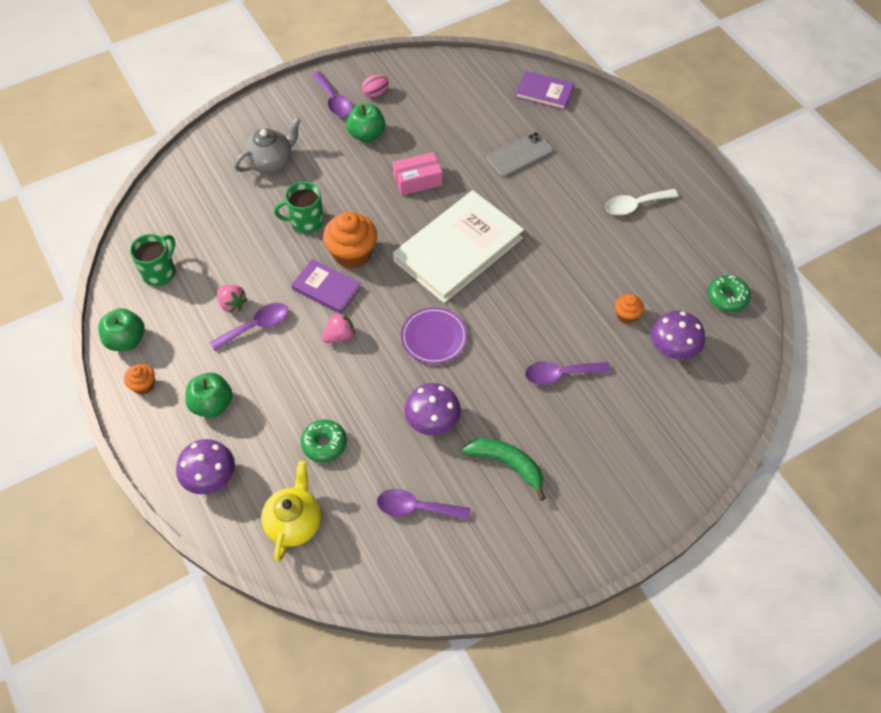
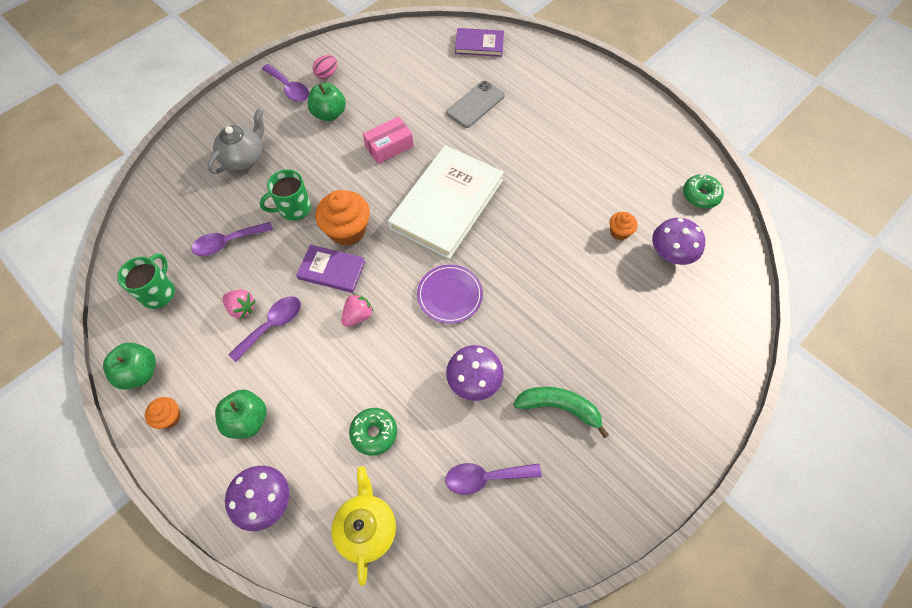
camera: 15 degrees left, 5 degrees up
purple spoon [525,361,611,385] -> purple spoon moved to [192,222,273,256]
white spoon [605,189,678,215] -> none

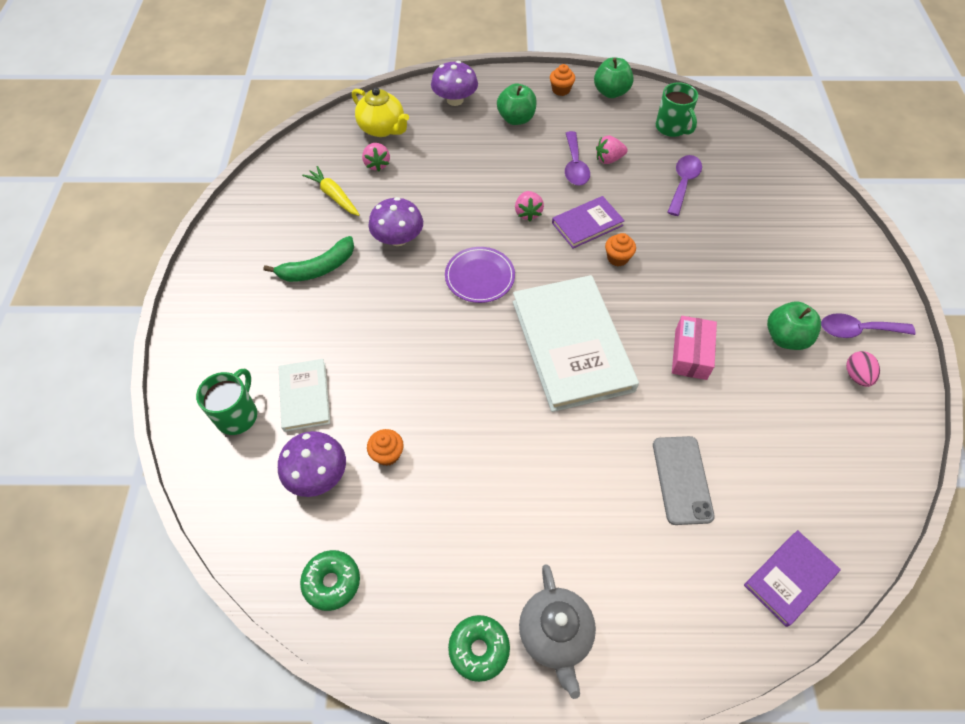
camera: 135 degrees right, 5 degrees down
grey teapot [207,109,264,174] -> grey teapot moved to [519,564,596,699]
green mug [259,169,311,221] -> green mug moved to [196,369,257,435]
orange cupcake [315,190,370,246] -> orange cupcake [605,233,636,266], size x0.52
green donut [349,408,397,456] -> green donut moved to [448,615,510,682]
purple spoon [445,463,542,495] -> yellow carrot [302,166,360,216]
none -> white book [279,359,330,432]
none -> pink strawberry [362,143,390,171]

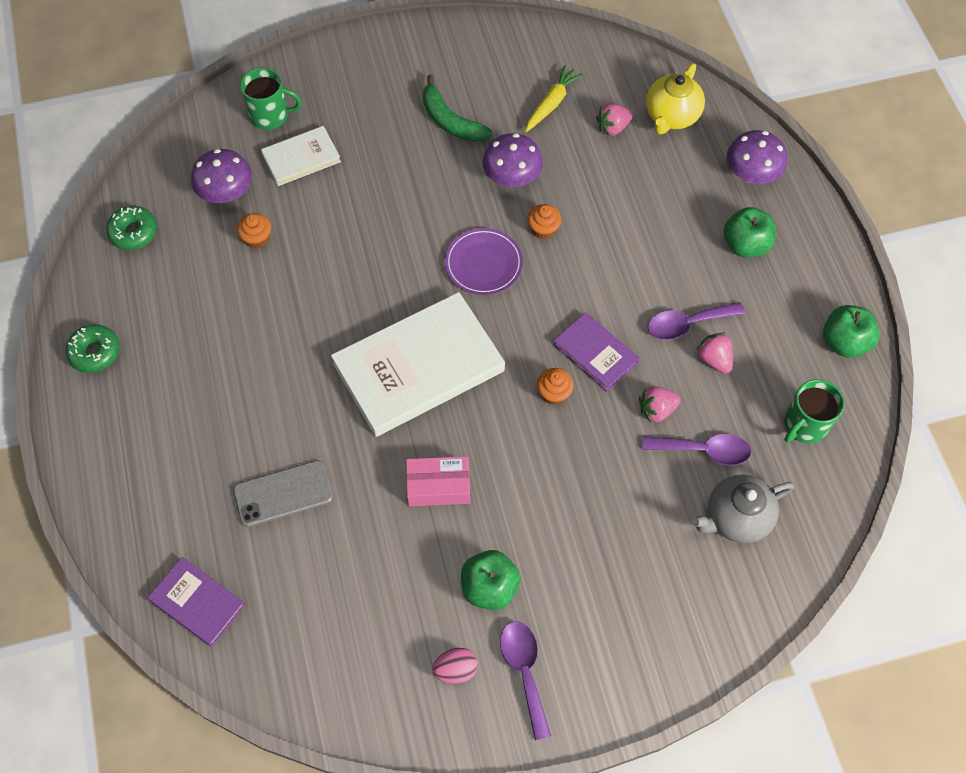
camera: 75 degrees right, 5 degrees up
pink strawberry [515,191,544,222] -> pink strawberry moved to [639,386,681,422]
grey teapot [519,564,596,699] -> grey teapot moved to [692,474,794,543]
orange cupcake [550,64,575,96] -> orange cupcake moved to [527,204,561,239]

